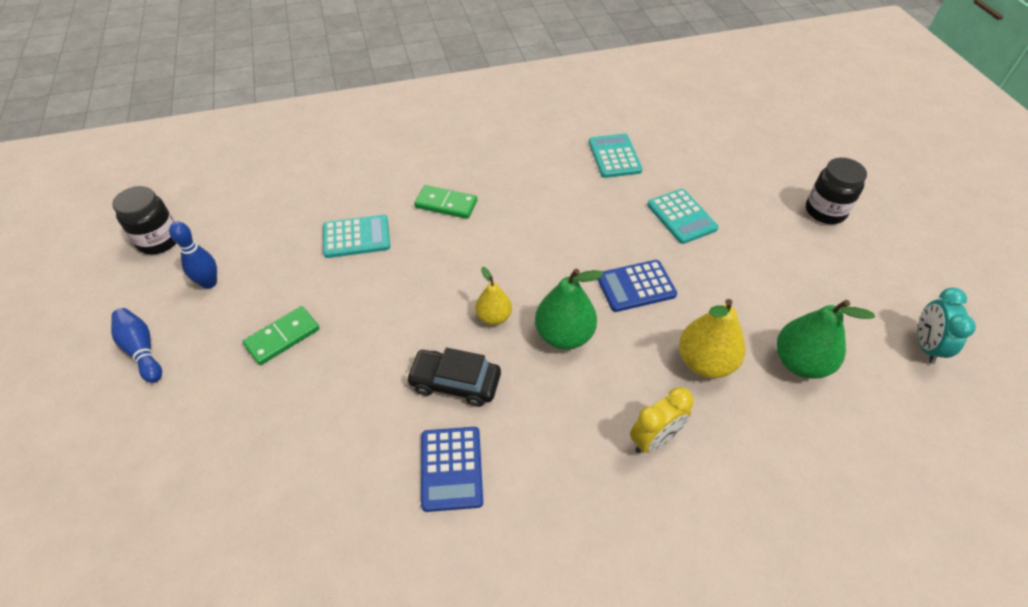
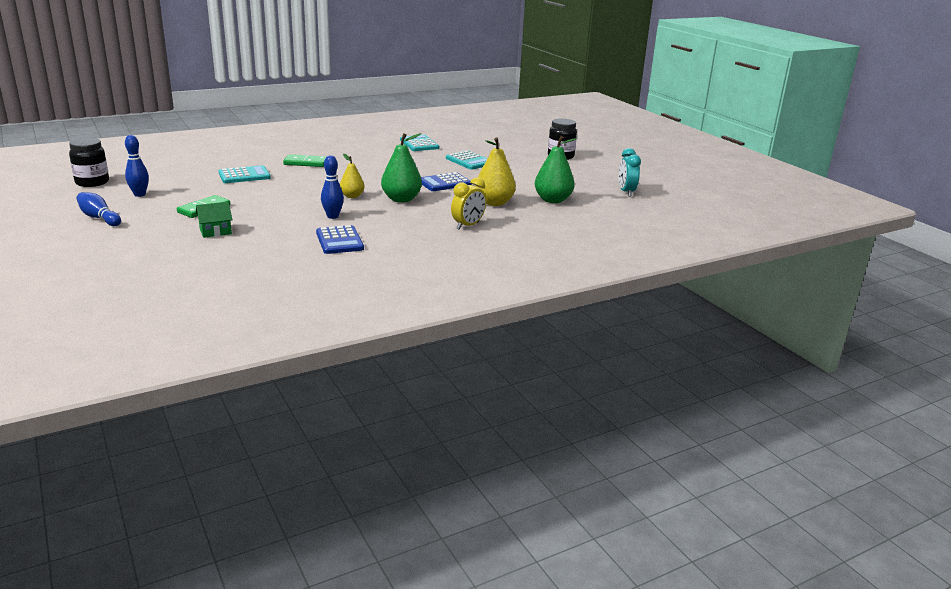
camera: 15 degrees left, 25 degrees down
black car [406,348,501,407] -> blue bowling pin [321,155,344,219]
none -> green house [196,202,232,238]

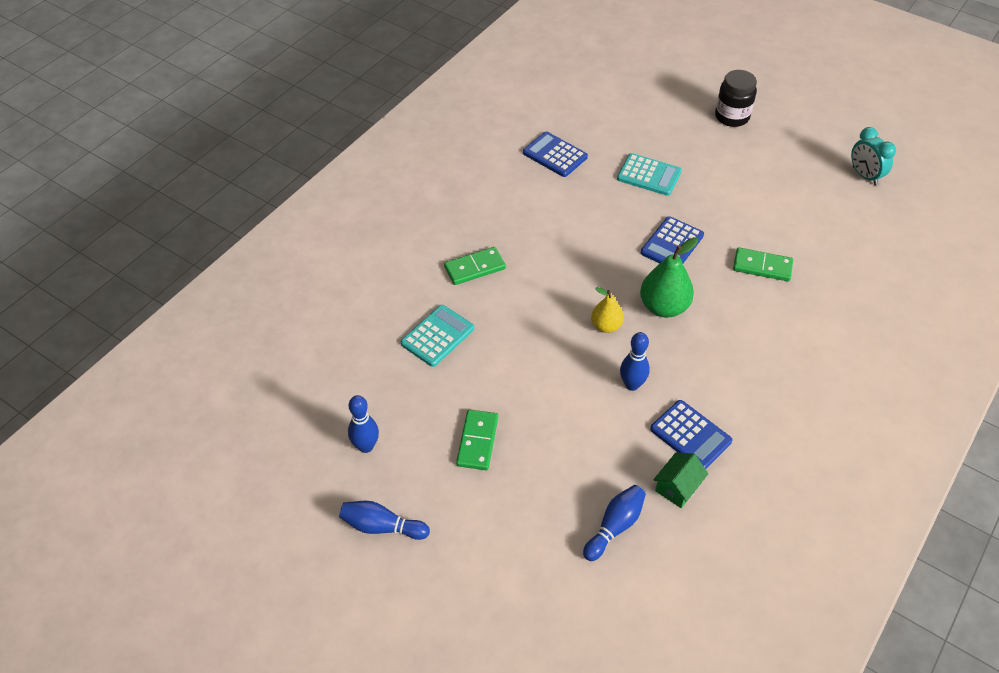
camera: 25 degrees left, 25 degrees up
black jar [69,138,109,187] -> none
green house [196,202,232,238] -> green house moved to [653,453,708,508]
turquoise calculator [400,135,439,151] -> blue calculator [523,132,588,177]
yellow clock [451,177,486,230] -> none
yellow pear [475,137,516,206] -> green domino [733,247,793,281]
green pear [535,136,577,203] -> none
none -> blue bowling pin [583,485,646,561]

